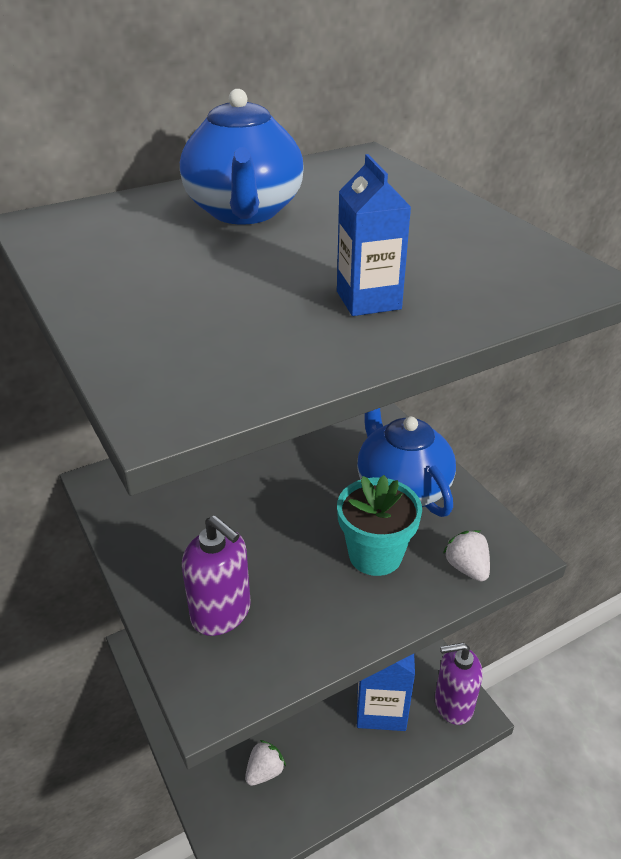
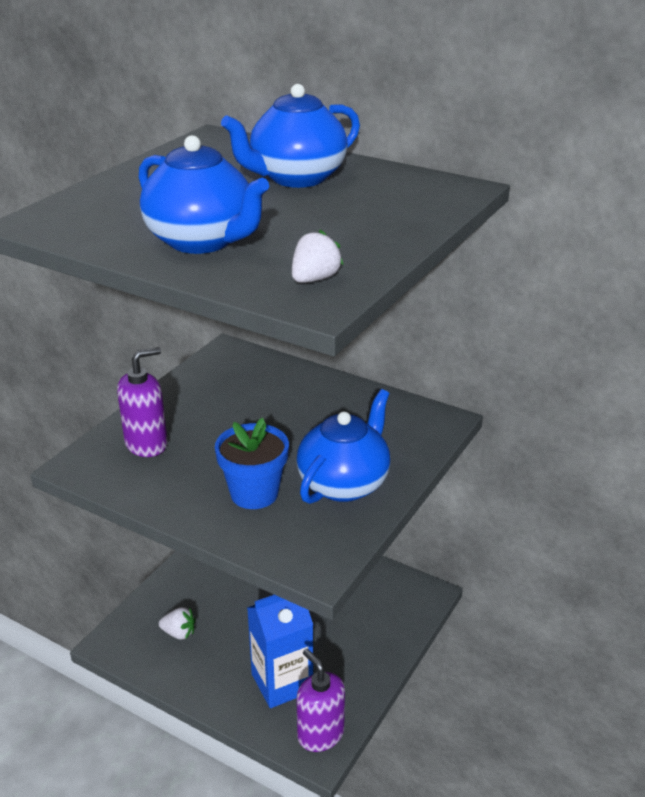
camera: 60 degrees right, 5 degrees down
purple soap dispenser [182,515,251,636] -> purple soap dispenser turned 135 degrees counterclockwise [117,347,168,457]
blue carton [337,154,411,316] -> blue teapot [139,135,269,254]
turquoise flower pot [337,475,422,576] -> blue flower pot [215,418,289,509]
white strawberry [443,530,490,581] -> white strawberry moved to [292,229,344,283]

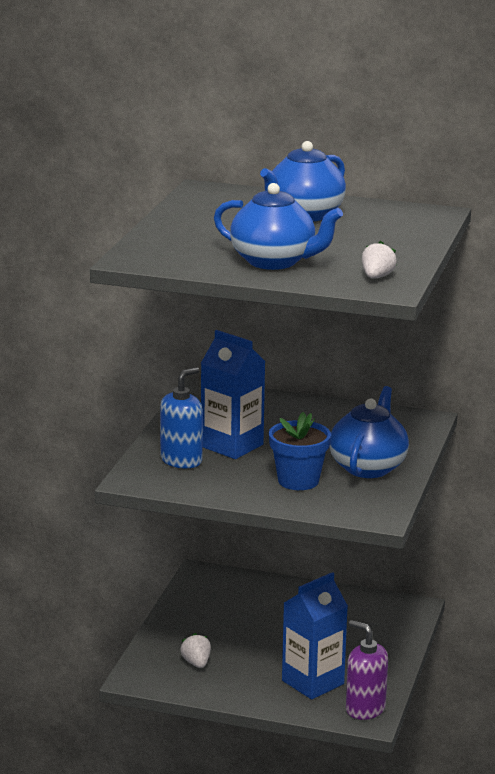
camera: 15 degrees left, 10 degrees down
purple soap dispenser [117,347,168,457] -> blue soap dispenser [160,367,203,468]
white strawberry [159,607,195,639] -> white strawberry turned 105 degrees counterclockwise [180,633,211,668]
none -> blue carton [201,330,265,459]

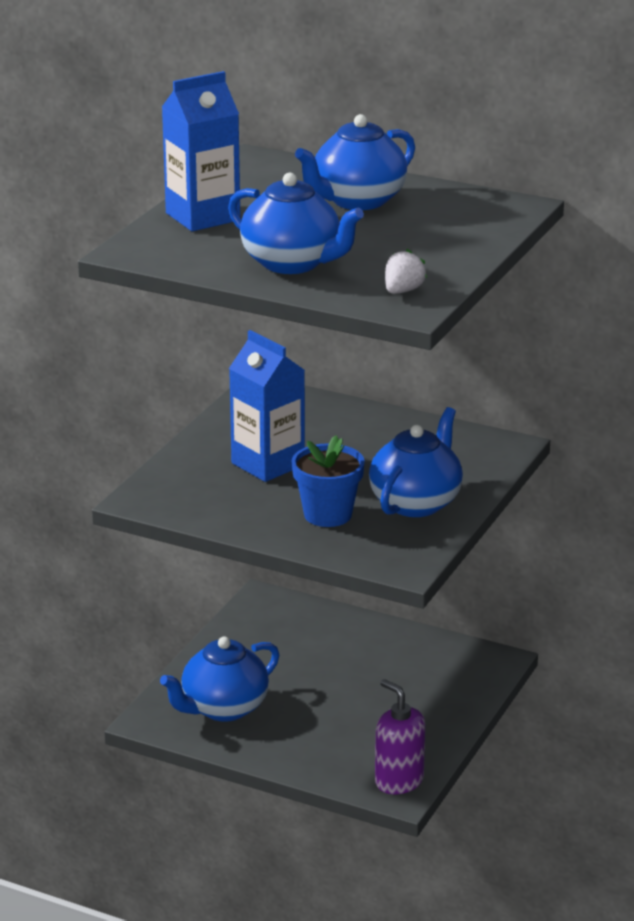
camera: 10 degrees right, 5 degrees up
blue soap dispenser [160,367,203,468] -> none
white strawberry [180,633,211,668] -> blue teapot [160,636,279,722]
blue carton [282,572,348,700] -> blue carton moved to [162,71,240,231]

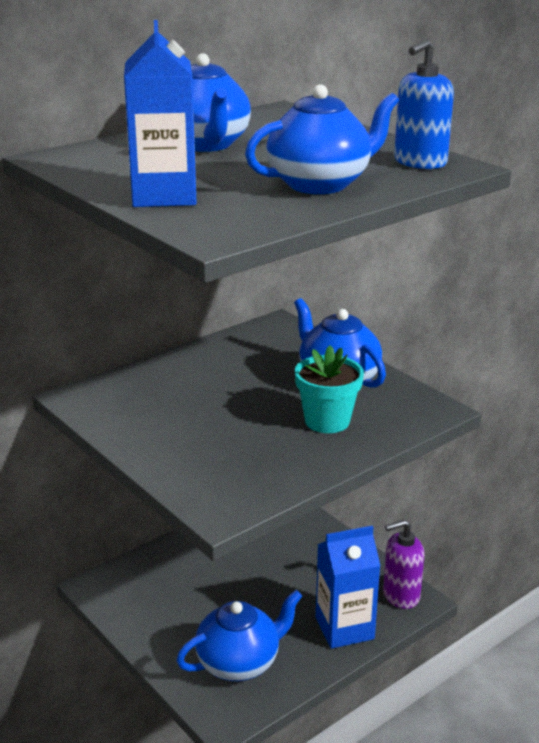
camera: 65 degrees left, 0 degrees up
blue teapot [160,636,279,722] -> blue teapot turned 105 degrees counterclockwise [176,590,302,681]
blue carton [229,330,305,482] -> blue carton moved to [316,526,381,649]
blue flower pot [292,435,365,527] -> turquoise flower pot [295,345,364,433]
white strawberry [385,249,427,294] -> blue soap dispenser [394,39,454,169]

